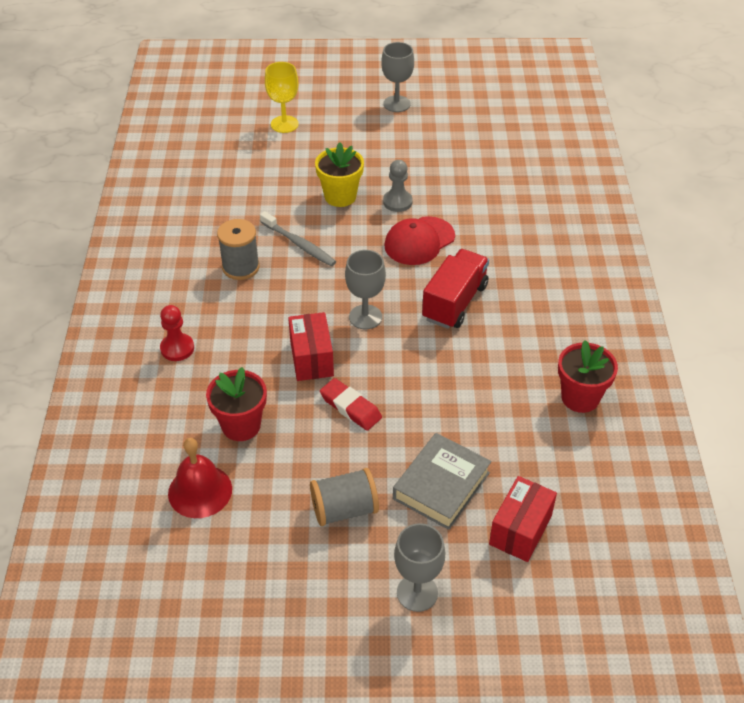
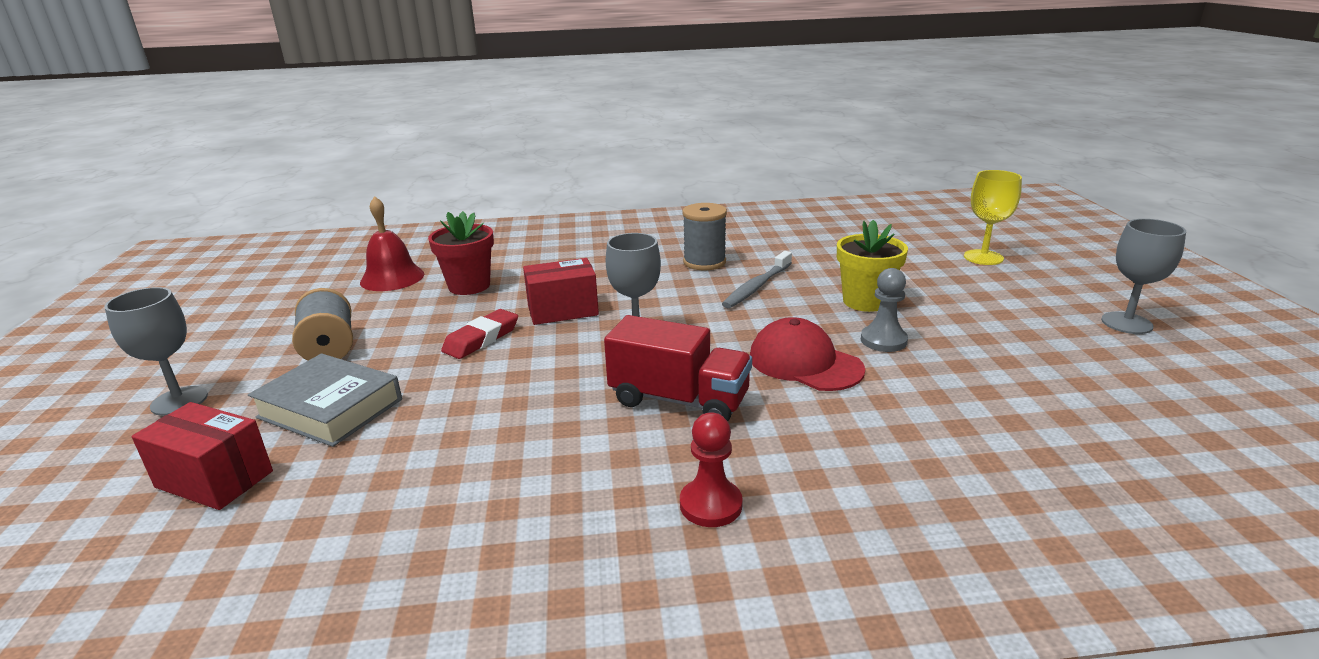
camera: 85 degrees right, 20 degrees down
red pawn [160,305,194,361] -> red pawn moved to [680,413,743,527]
red flower pot [558,340,618,413] -> none

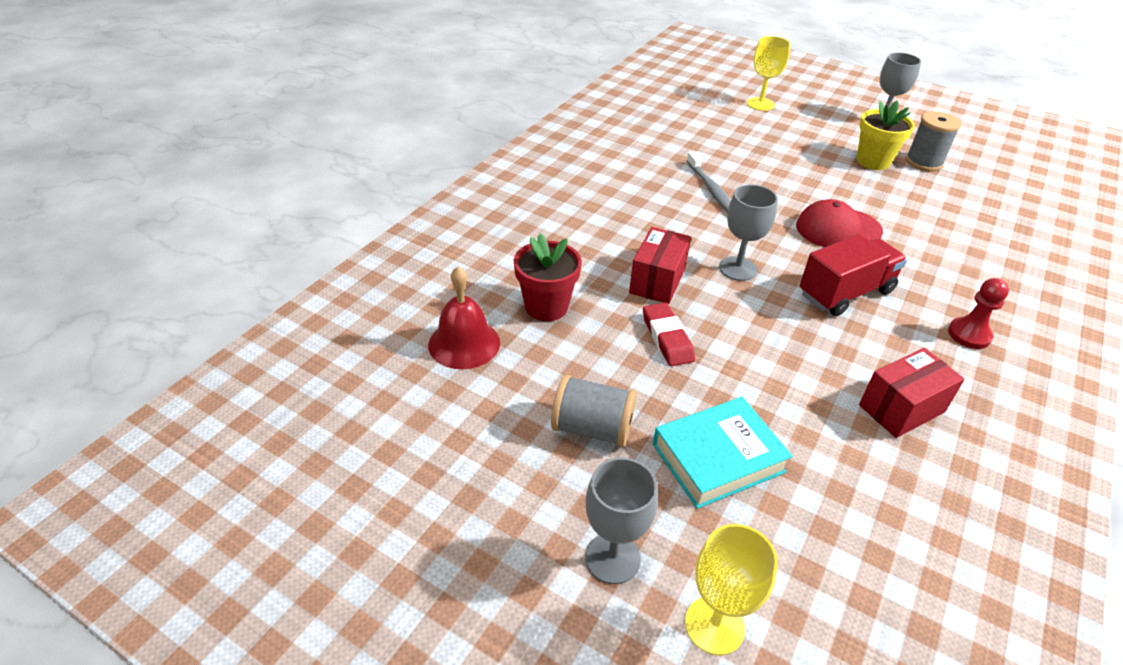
camera: 55 degrees left, 15 degrees up
red box [132,402,273,510] -> red box moved to [859,348,965,438]
grey book [248,353,402,447] -> turquoise book [653,397,793,509]
grey spool [682,203,727,270] -> grey spool moved to [906,111,961,171]
yellow flower pot [837,220,908,312] -> yellow flower pot moved to [857,101,915,170]
grey pawn [861,268,908,352] -> none
none -> yellow goblet [685,524,778,655]

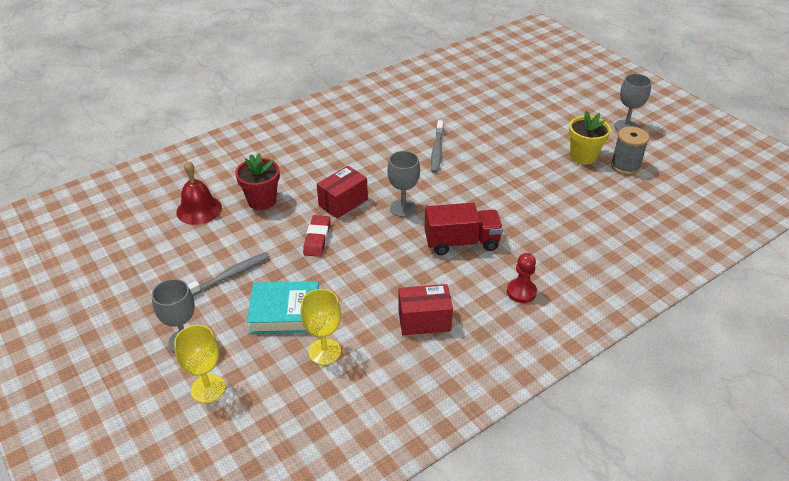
camera: 25 degrees right, 0 degrees up
grey spool [551,375,637,447] -> grey toothbrush [188,252,270,296]
yellow goblet [747,36,791,111] -> yellow goblet moved to [300,289,341,365]
red cap [796,199,883,247] -> none

